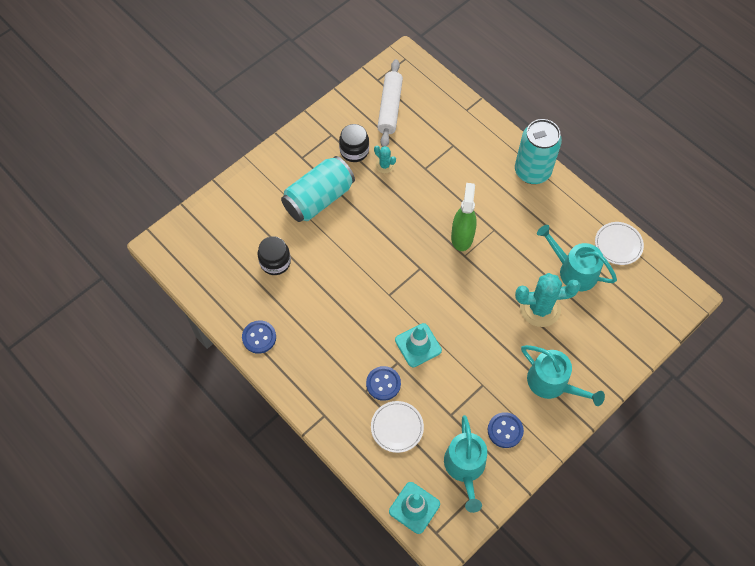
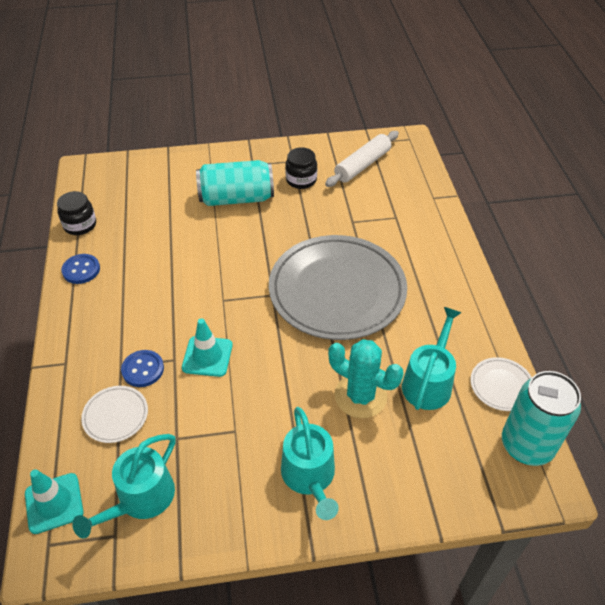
camera: 35 degrees right, 15 degrees down
black jar [258,236,291,275] -> black jar moved to [57,191,96,235]
turquoise cactus [374,146,396,173] -> none
green spray bottle [451,183,477,251] -> grey plate [269,235,407,340]
blue button [488,412,524,448] -> none
turquoise can [515,119,562,184] -> turquoise can moved to [502,371,581,466]
turquoise watering can [537,225,617,291] -> turquoise watering can turned 45 degrees clockwise [402,307,462,410]

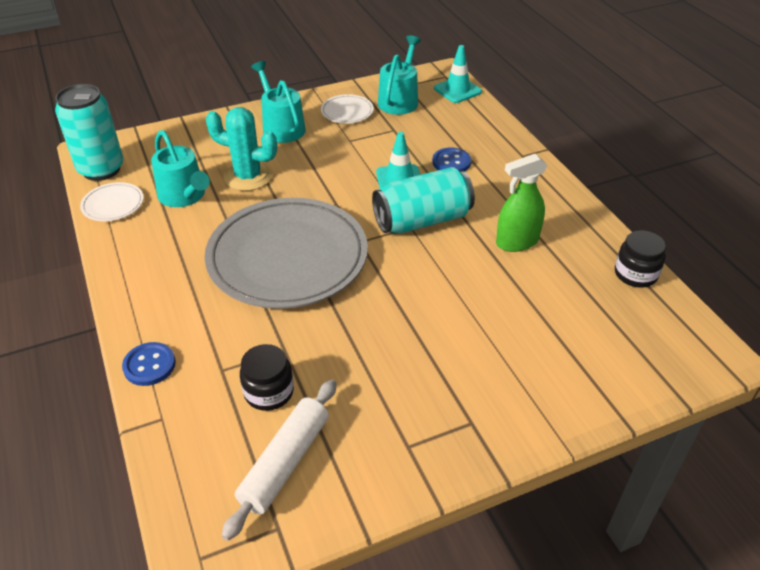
camera: 165 degrees right, 5 degrees down
blue button [61,254,100,284] -> blue button moved to [122,342,176,386]
white plate [81,386,148,443] -> white plate moved to [321,94,374,123]
turquoise can [196,160,274,206] -> turquoise can moved to [372,167,475,234]
black jar [285,147,317,189] -> black jar moved to [240,344,294,411]
turquoise watering can [402,307,462,410] -> turquoise watering can turned 45 degrees counterclockwise [151,130,210,207]
none -> green spray bottle [496,154,547,252]

